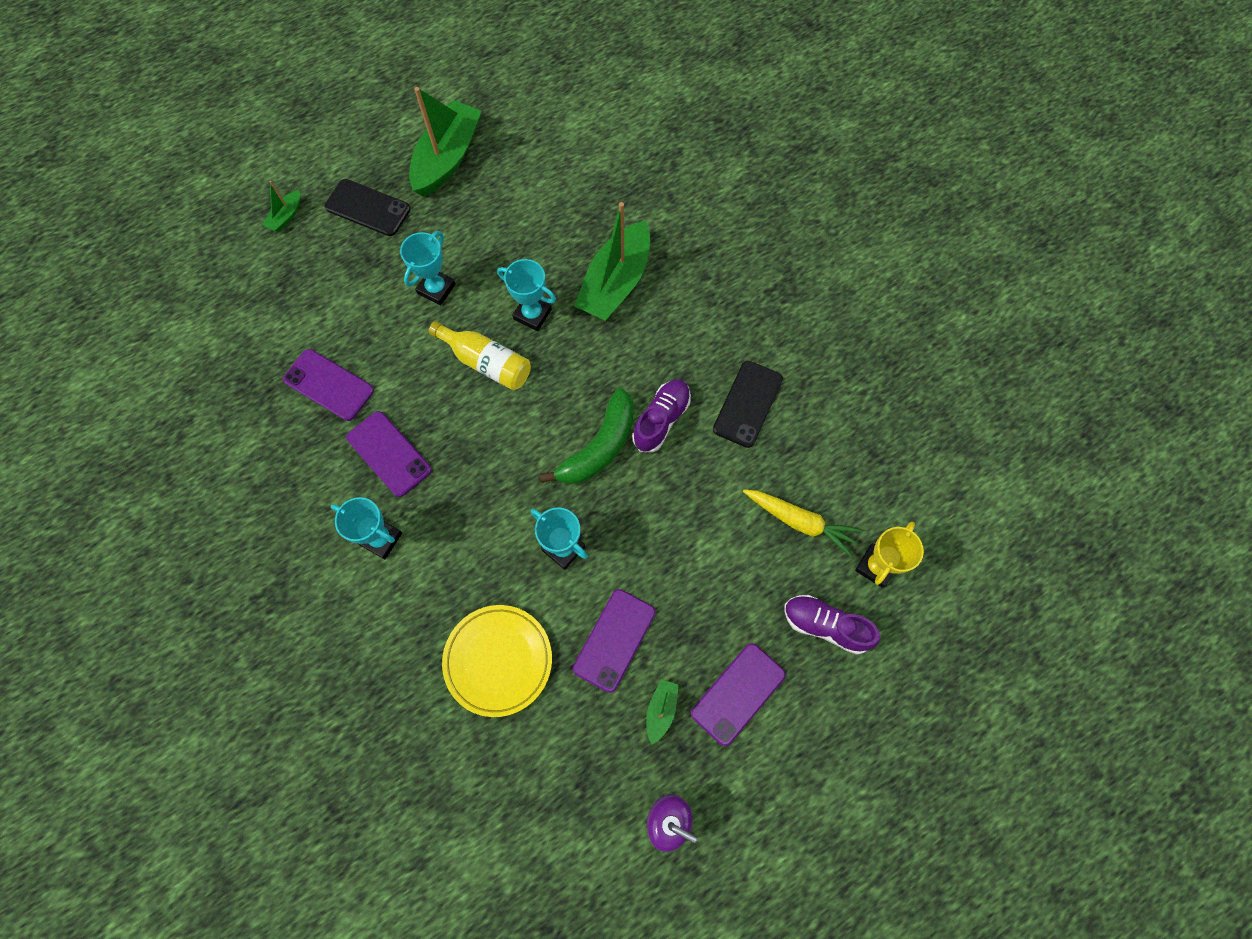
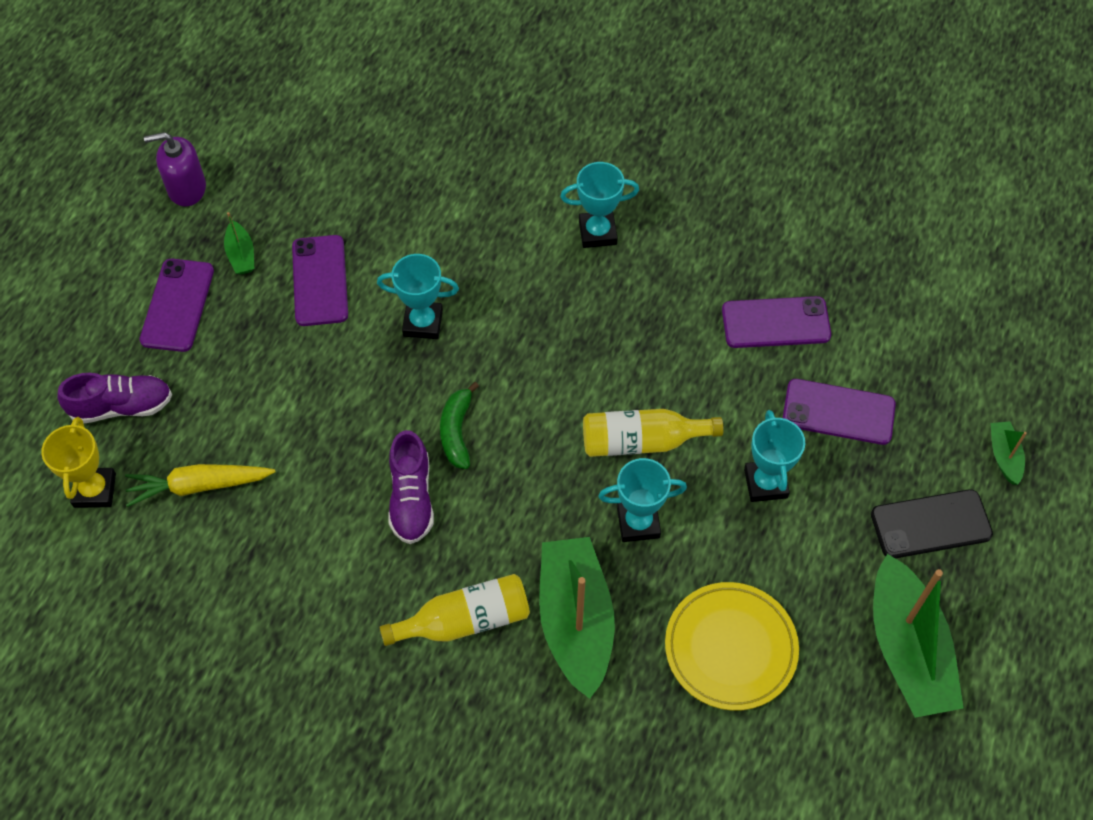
camera: 145 degrees right, 10 degrees down
purple phone [346,411,432,497] -> purple phone moved to [783,379,896,445]
yellow plate [442,605,552,717] -> yellow plate moved to [665,582,799,711]
green banana [540,388,634,485] -> green banana [440,382,479,469], size x0.63
black phone [713,361,783,448] -> none
none -> yellow bottle [380,574,530,646]

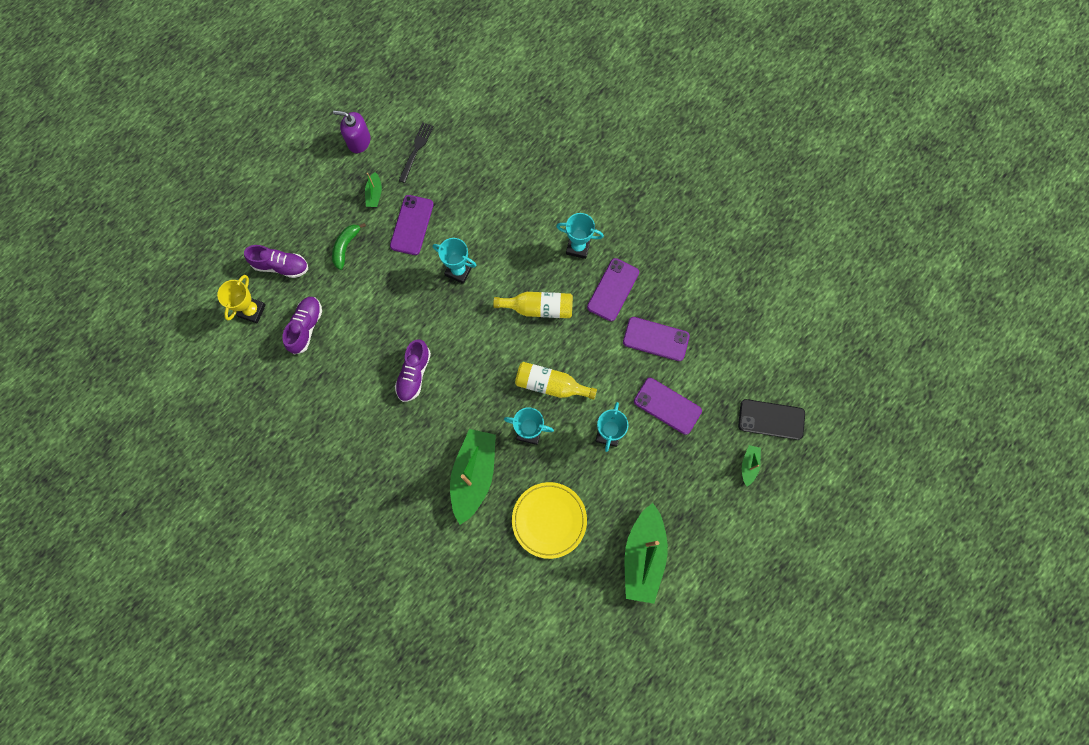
camera: 20 degrees right, 15 degrees up
yellow carrot [125,464,275,507] -> purple shoe [282,297,322,355]
purple phone [140,259,214,352] -> purple phone moved to [587,258,639,321]
yellow bottle [380,574,530,646] -> yellow bottle moved to [493,292,573,318]
green banana [440,382,479,469] -> green banana moved to [332,223,366,270]
black phone [871,490,993,558] -> black phone moved to [738,399,805,440]
none -> black fork [398,122,434,183]

